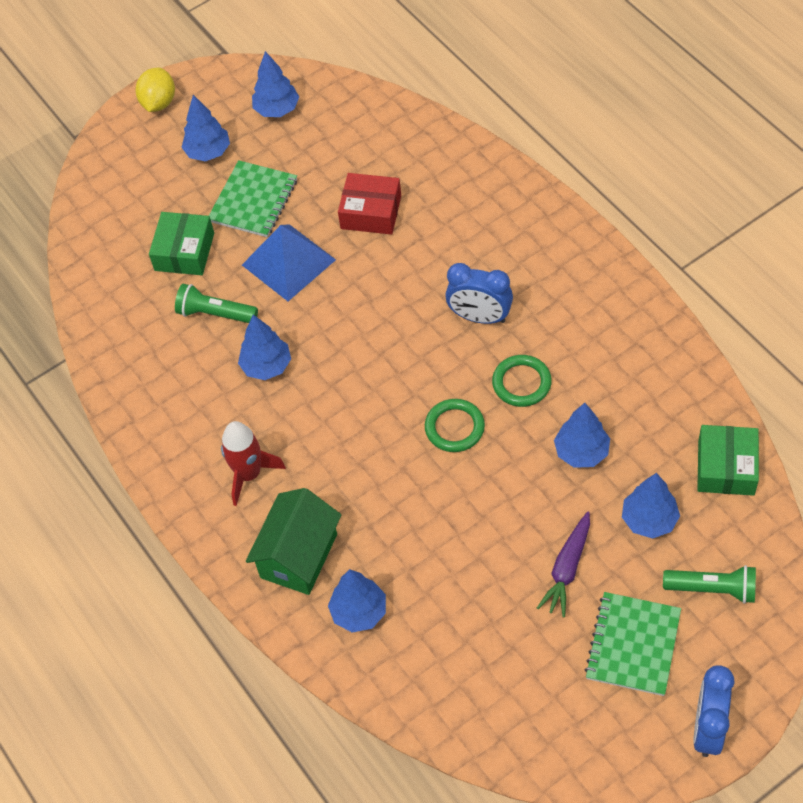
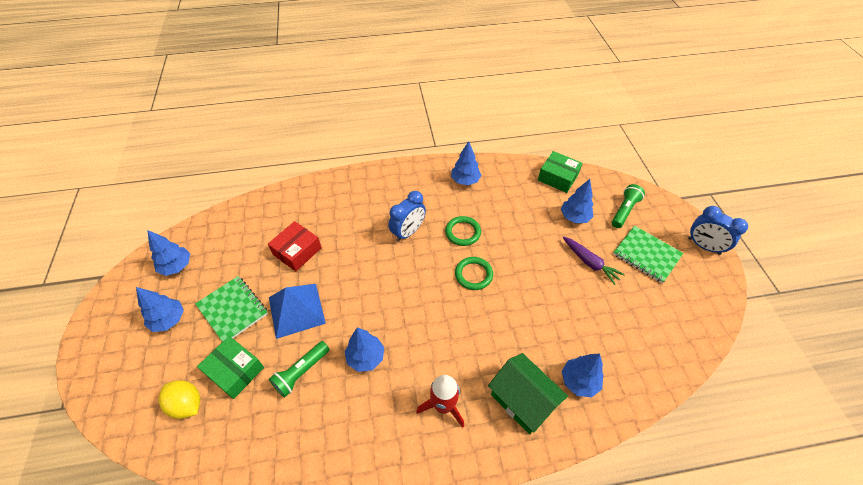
camera: 70 degrees left, 5 degrees down
yellow lemon [136,68,175,112] -> yellow lemon moved to [159,380,200,419]
blue tree [554,403,610,468] -> blue tree moved to [451,141,481,185]

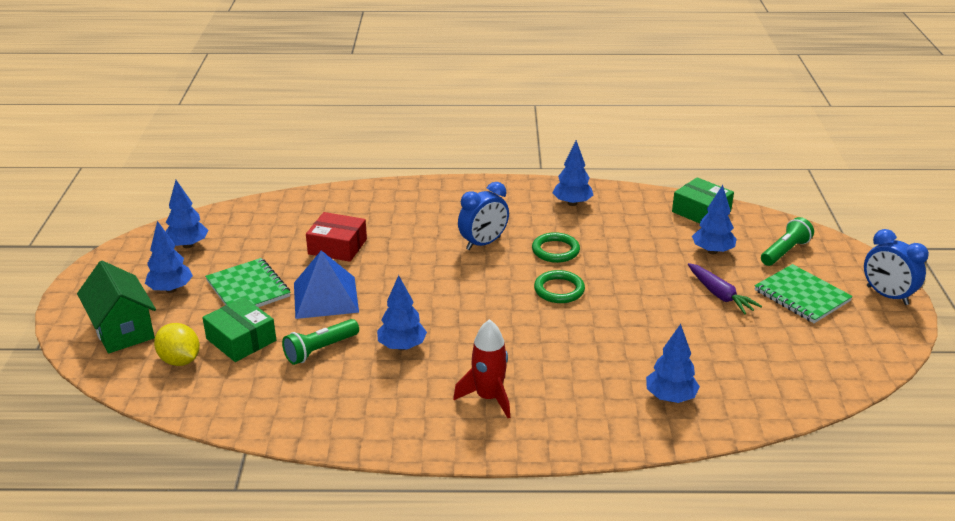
camera: 10 degrees right, 20 degrees down
red box [268,221,322,271] -> red box turned 60 degrees clockwise [306,212,367,262]
green house [488,353,568,434] -> green house moved to [77,261,156,353]

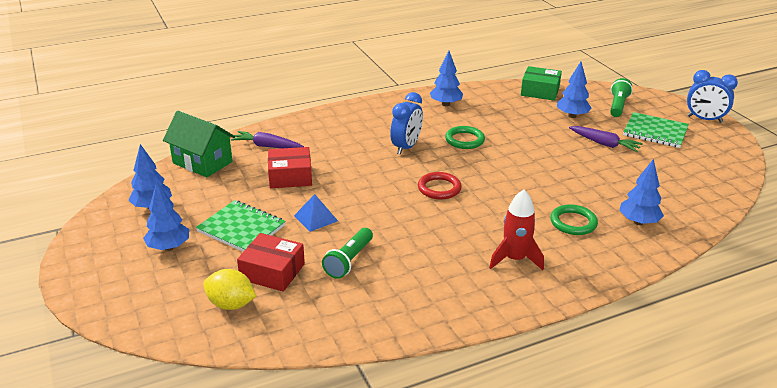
camera: 25 degrees left, 0 degrees up
green house [77,261,156,353] -> green house moved to [163,111,235,177]
green box [202,297,276,362] -> red box [237,233,305,292]
blue pyramid [294,250,359,319] -> blue pyramid [294,194,338,232], size x0.58
blue tree [377,275,427,350] -> none
green ring [534,270,585,303] -> green ring moved to [550,204,598,235]
none -> purple carrot [231,131,304,148]
none -> red ring [418,172,462,199]

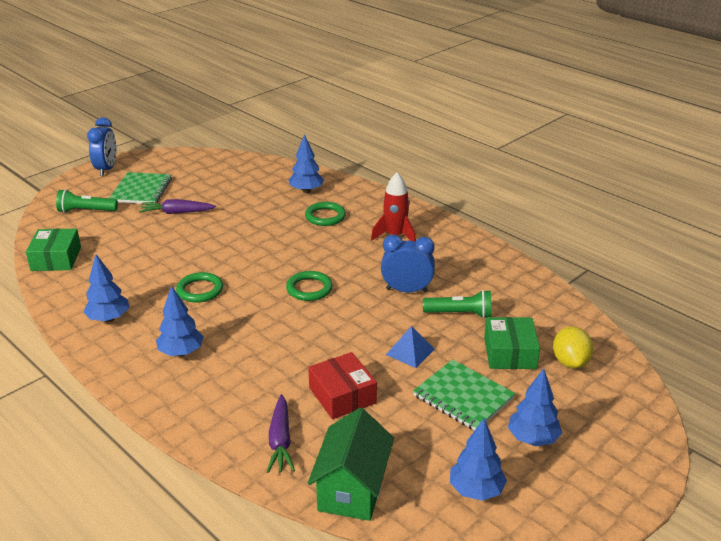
camera: 110 degrees left, 0 degrees up
green notebook [196,200,285,252] -> green notebook turned 60 degrees counterclockwise [413,359,515,431]
red box [237,233,305,292] -> green box [484,317,540,369]
blue clock [390,92,423,155] -> blue clock moved to [381,235,435,293]
red ring [418,172,462,199] -> green ring [286,271,333,301]
blue tree [557,62,592,118] -> blue tree moved to [156,285,204,356]
purple carrot [569,126,643,152] -> purple carrot turned 105 degrees counterclockwise [139,199,216,214]

